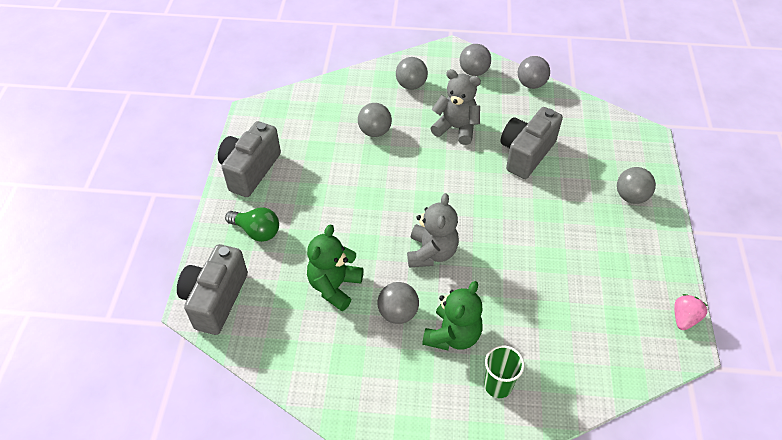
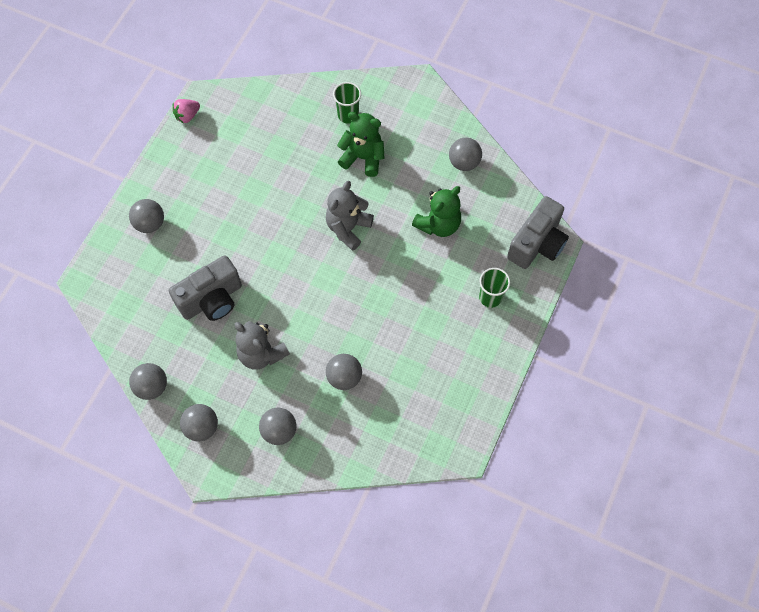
camera: 160 degrees left, 15 degrees up
grey camera [218,121,281,197] -> none
green light bulb [225,207,279,242] -> green cup [479,268,510,308]
grey ball [377,282,419,324] -> grey ball moved to [449,138,482,171]
green teddy bear [422,281,483,350] -> green teddy bear turned 60 degrees clockwise [337,112,384,177]

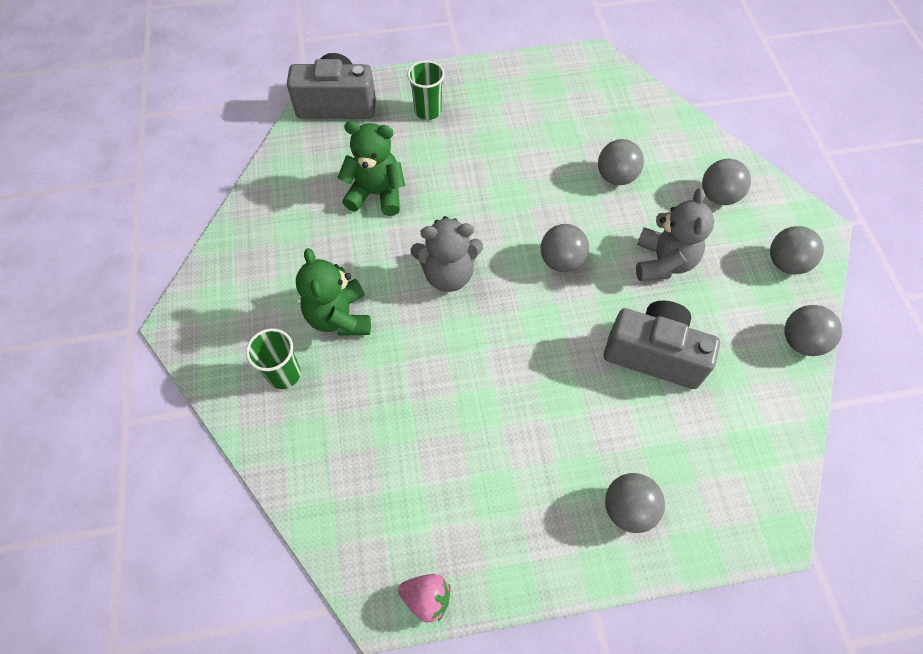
camera: 125 degrees left, 5 degrees down
grey ball [449,138,482,171] -> grey ball moved to [541,224,589,272]

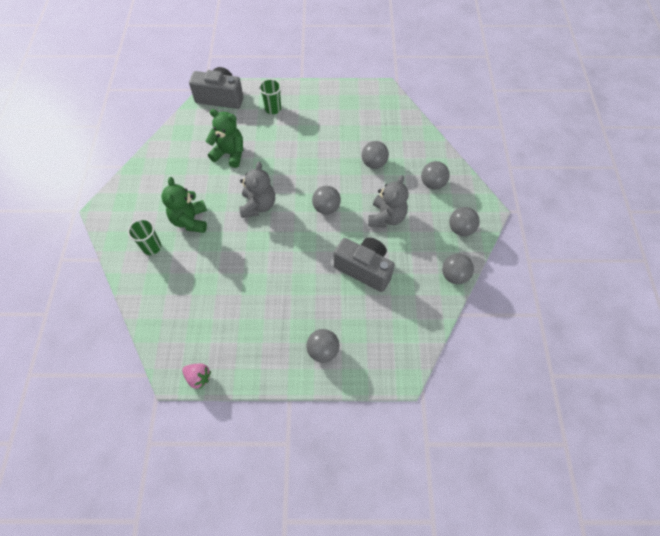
camera: 10 degrees right, 0 degrees up
grey teddy bear [411,216,483,292] -> grey teddy bear turned 90 degrees counterclockwise [239,161,275,218]

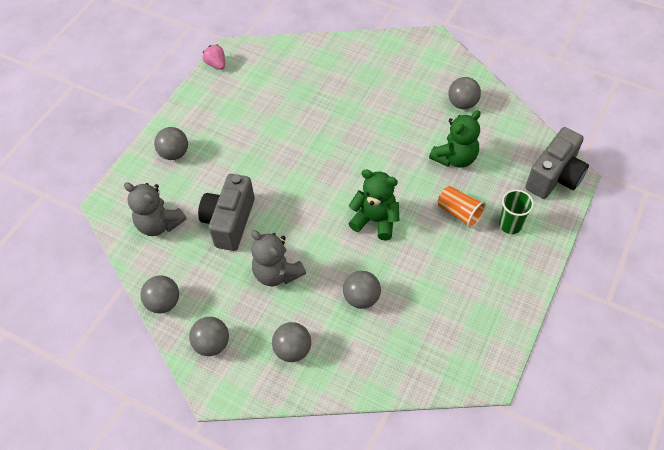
camera: 120 degrees right, 5 degrees down
green cup [128,219,161,255] -> none
green teddy bear [162,177,207,233] -> green teddy bear moved to [348,169,399,240]
pink strawberry [182,363,211,389] -> pink strawberry turned 90 degrees clockwise [202,44,225,70]
grey teddy bear [239,161,275,218] -> grey teddy bear moved to [124,182,187,236]
grey ball [312,186,341,214] -> grey ball moved to [448,77,481,109]
grey camera [334,237,395,292] -> grey camera turned 135 degrees clockwise [198,174,255,251]
none -> orange cup [438,186,486,228]

